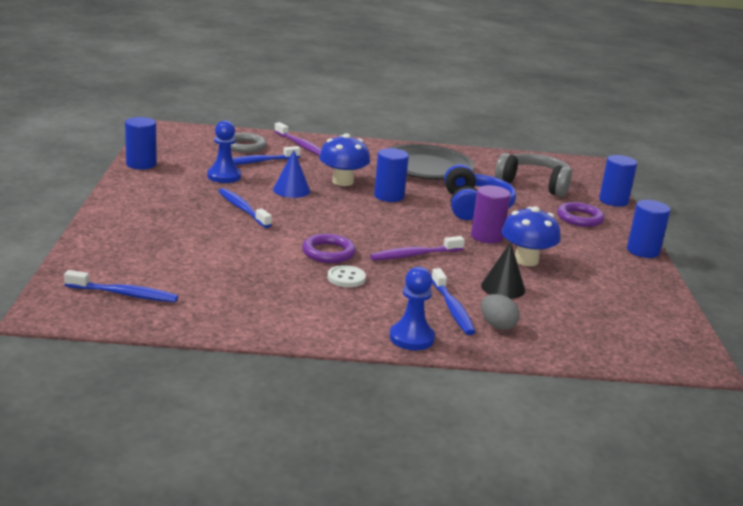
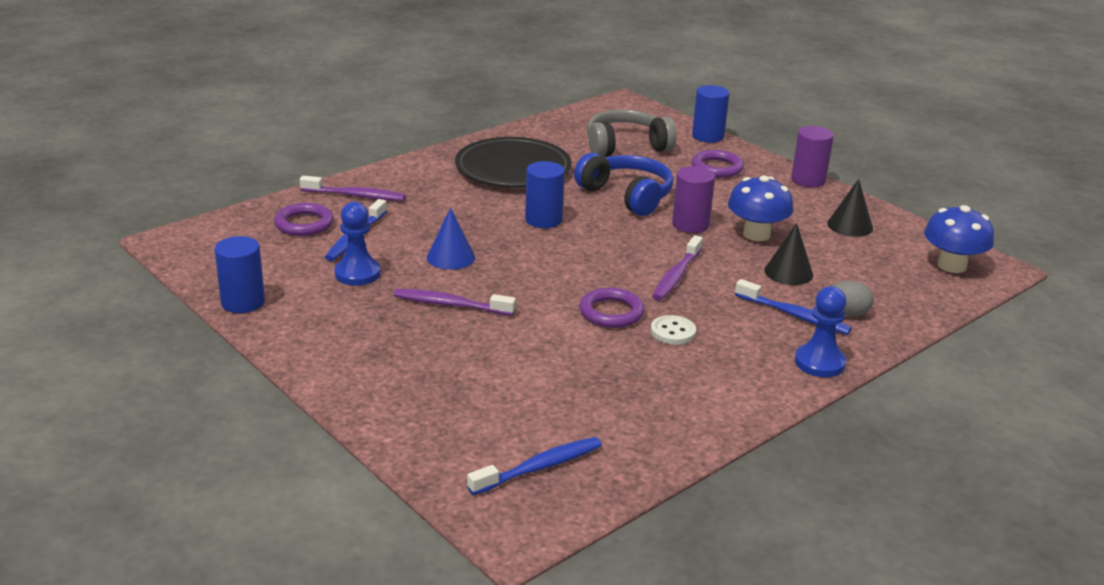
camera: 40 degrees left, 5 degrees up
blue toothbrush [218,188,272,228] -> purple toothbrush [394,289,516,316]
grey ring [231,133,267,153] -> purple ring [274,203,334,236]
blue mushroom [319,133,370,186] -> blue mushroom moved to [924,205,994,273]
blue cylinder [627,200,670,258] -> purple cylinder [791,126,834,187]
none -> black cone [827,179,873,237]

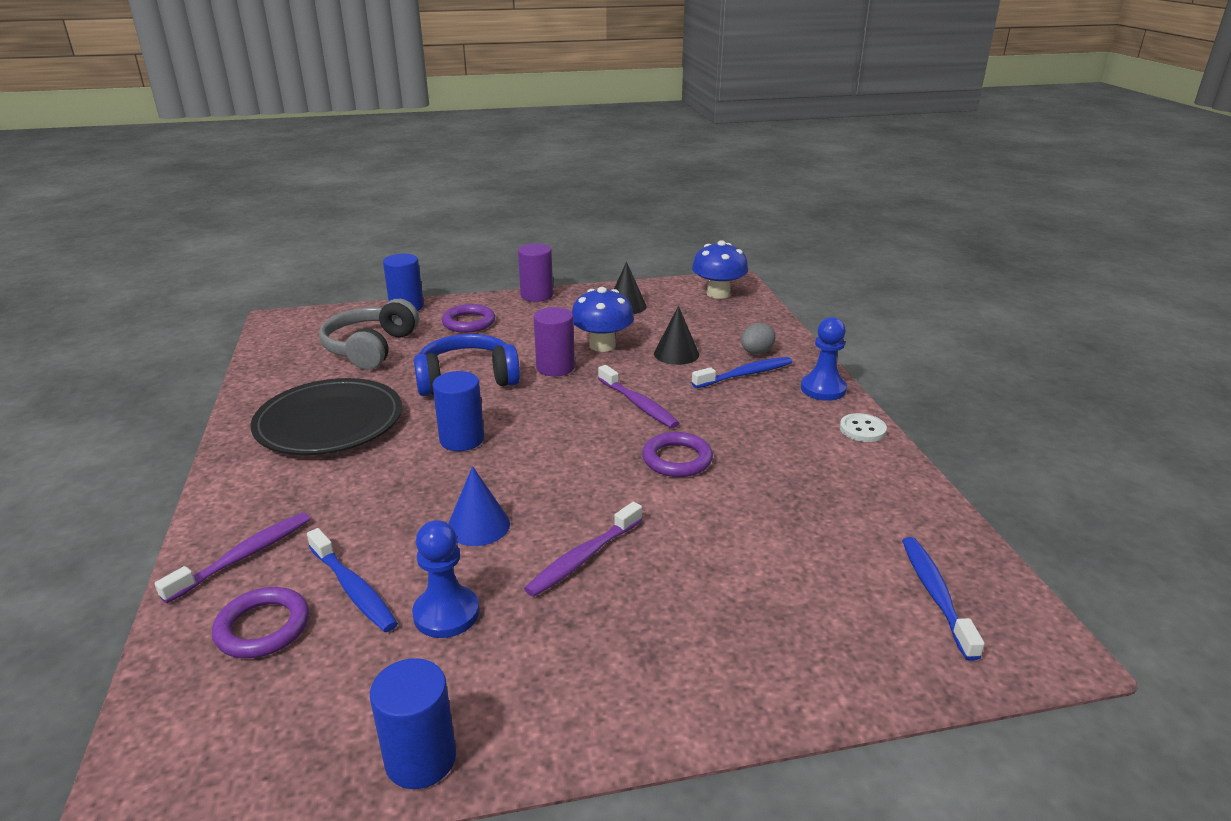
camera: 60 degrees left, 0 degrees up
white button [651,315,696,345] -> white button moved to [840,413,887,442]

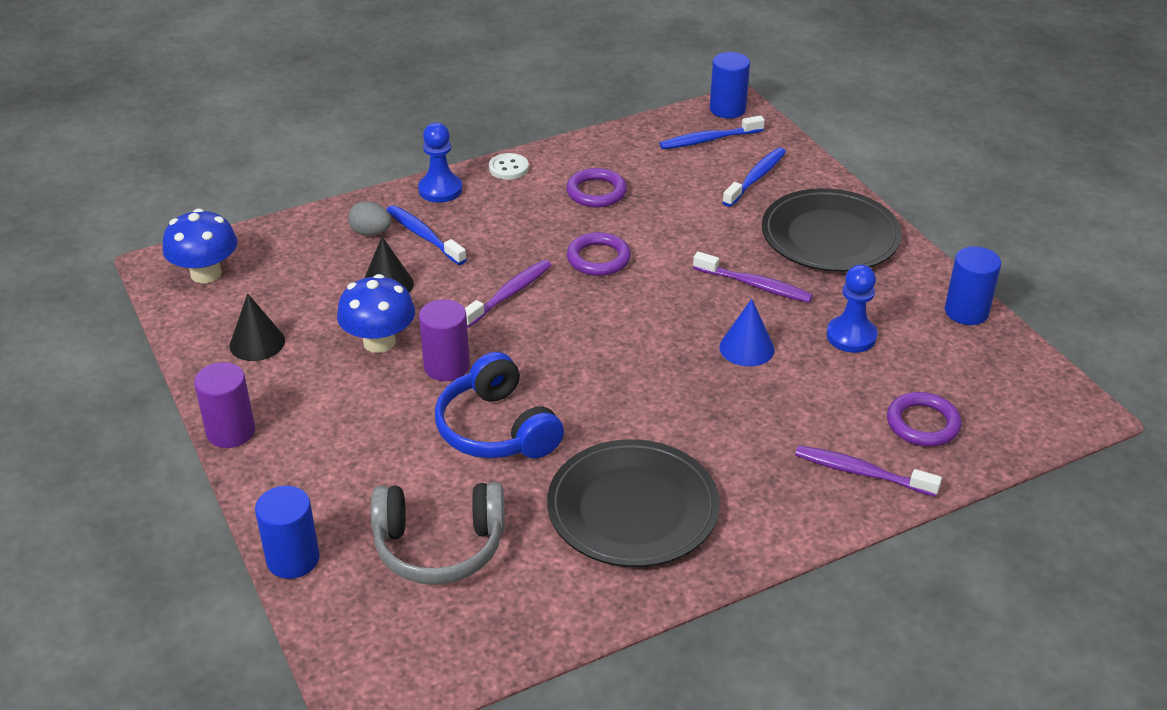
camera: 105 degrees left, 10 degrees up
blue toothbrush [307,528,398,632] -> blue toothbrush moved to [722,148,786,207]
blue cylinder [432,371,484,451] -> blue cylinder moved to [710,52,750,119]
purple ring [442,304,495,333] -> purple ring moved to [566,168,627,208]
none -> black plate [762,188,902,272]

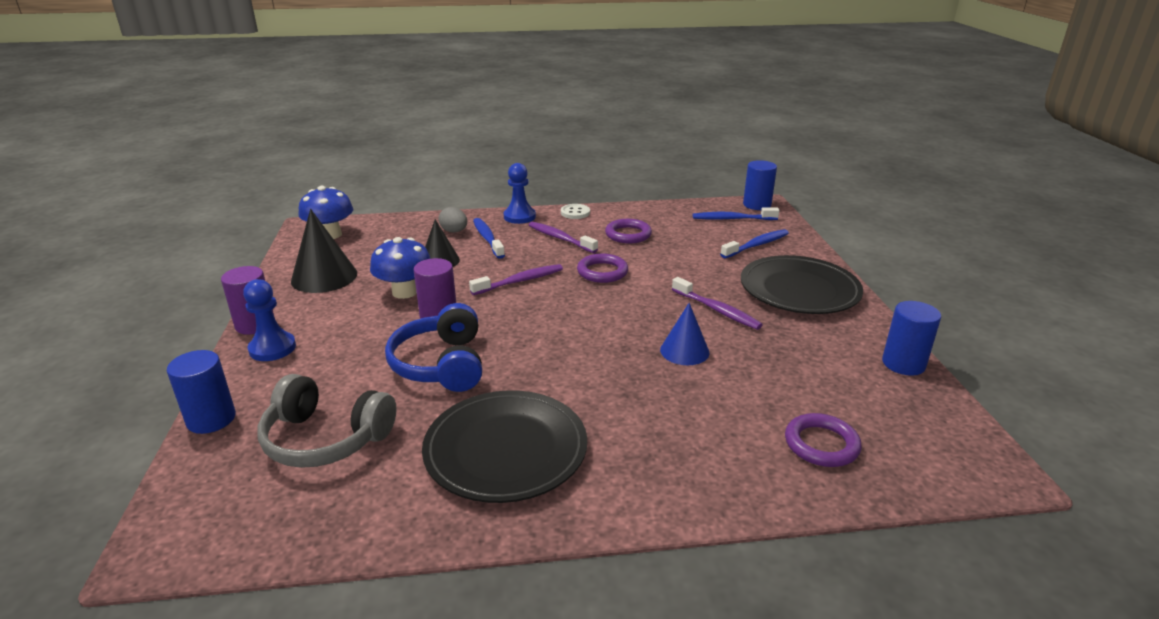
camera: 20 degrees right, 10 degrees down
black cone [229,293,285,361] -> black cone [291,209,357,293], size x1.54
purple toothbrush [795,445,942,497] -> purple toothbrush moved to [529,222,598,253]
blue pawn [827,264,878,353] -> blue pawn moved to [243,279,296,361]

